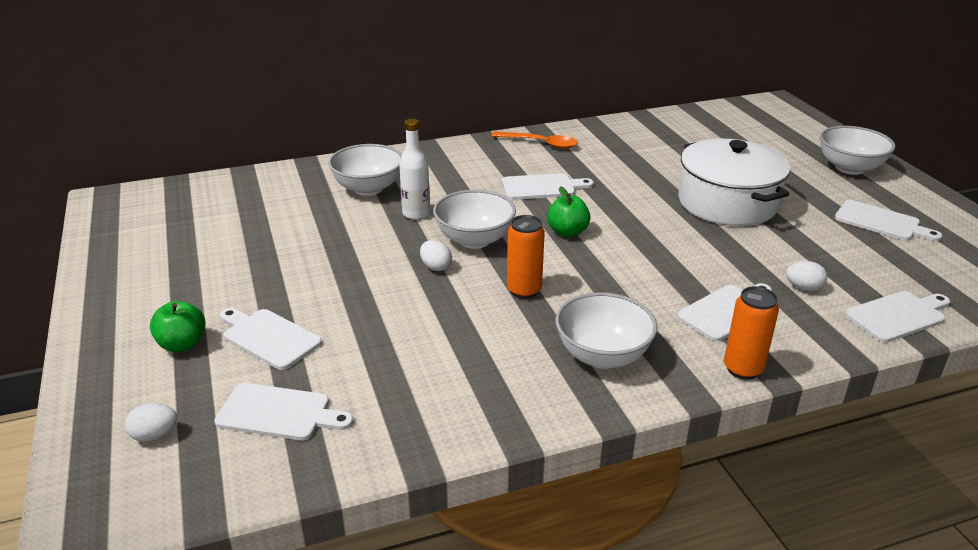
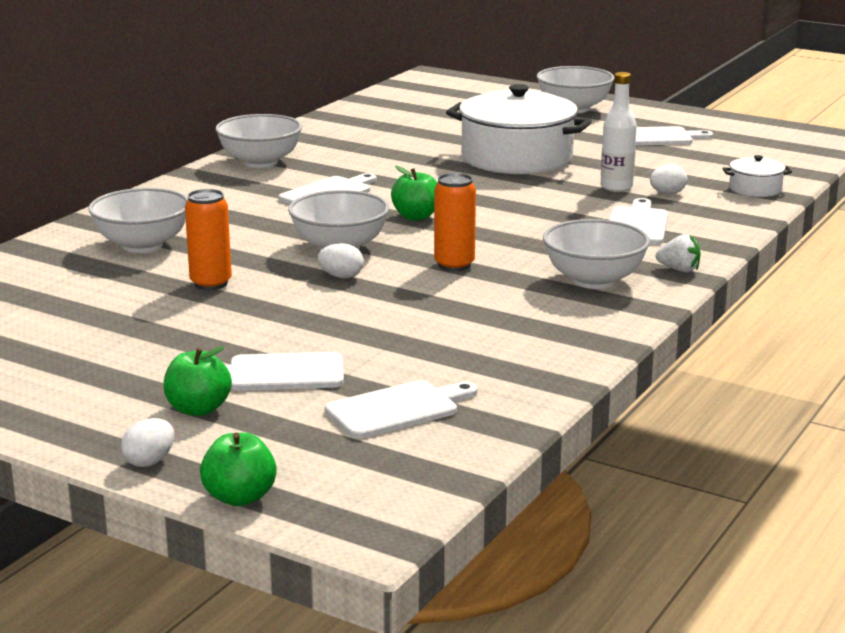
camera: 40 degrees left, 10 degrees down
white egg [125,403,178,442] -> white egg moved to [121,418,174,467]
white bottle [399,119,430,220] -> white bottle moved to [601,72,637,192]
orange spoon [491,131,578,149] -> white bowl [215,114,302,168]
orange can [724,286,779,380] -> orange can moved to [185,189,232,290]
white cutting board [845,291,950,342] -> white pot [722,155,792,197]
none -> green apple [200,433,277,506]
none -> white strawberry [656,234,701,273]

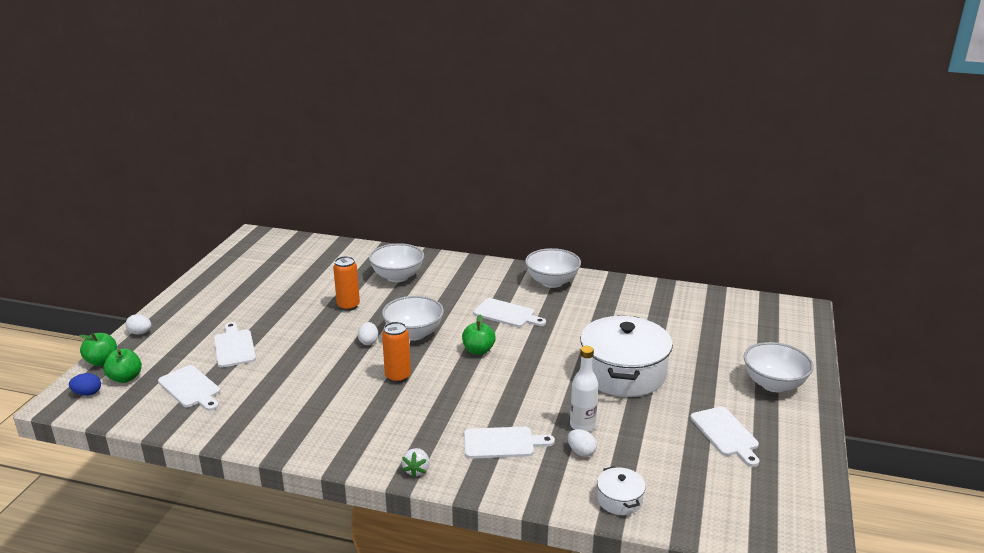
camera: 75 degrees right, 5 degrees up
green apple [163,346,232,416] -> green apple moved to [104,348,142,383]
white bowl [543,219,650,289] -> none
none -> blue egg [69,373,101,396]

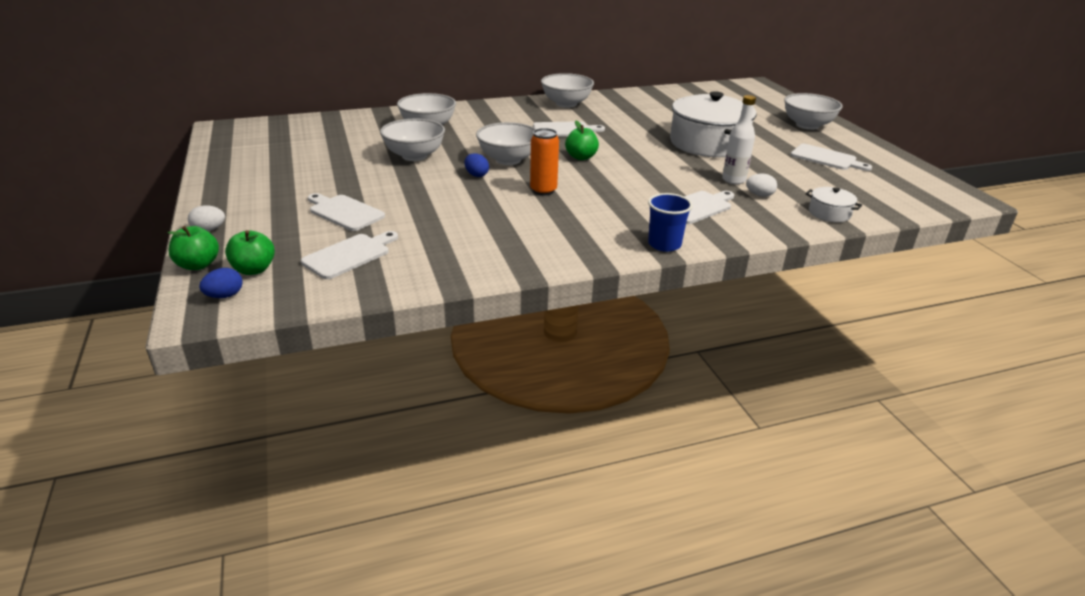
camera: 35 degrees left, 5 degrees up
white cutting board [158,365,220,411] -> white cutting board turned 60 degrees counterclockwise [301,231,398,279]
orange can [333,256,360,311] -> white bowl [380,119,445,161]
white egg [358,322,378,345] -> blue egg [465,153,489,177]
white strawberry [402,448,430,478] -> blue cup [648,193,693,252]

